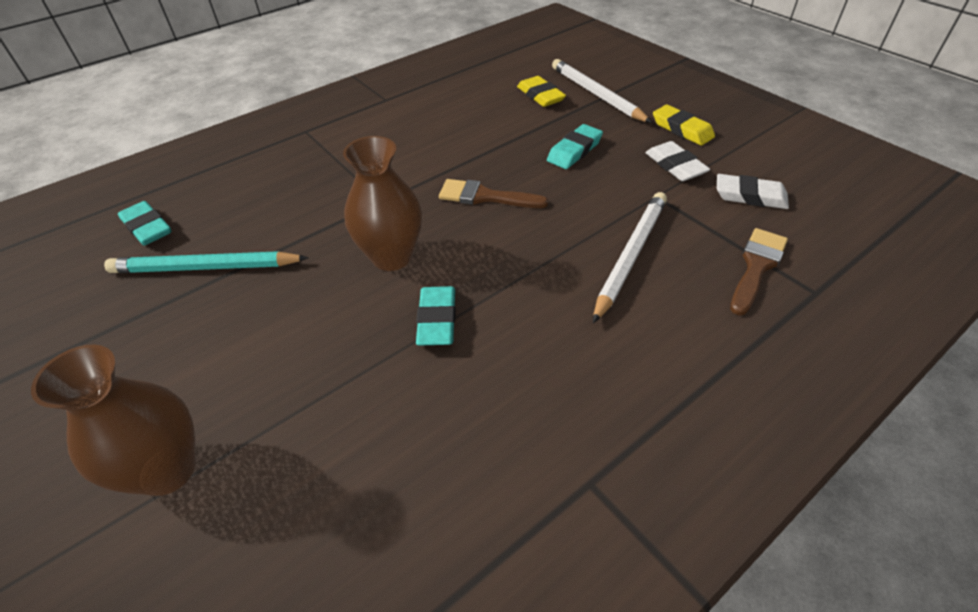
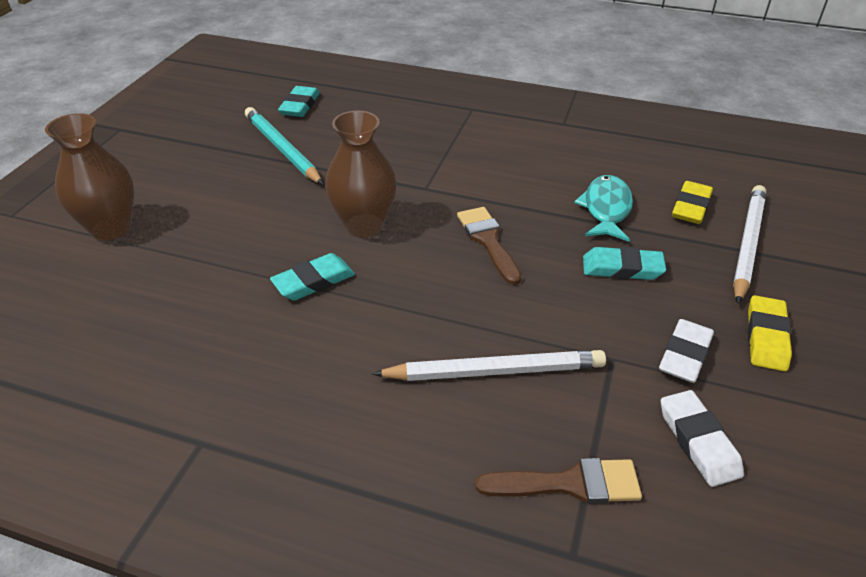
camera: 55 degrees right, 5 degrees down
none -> turquoise fish [574,175,633,242]

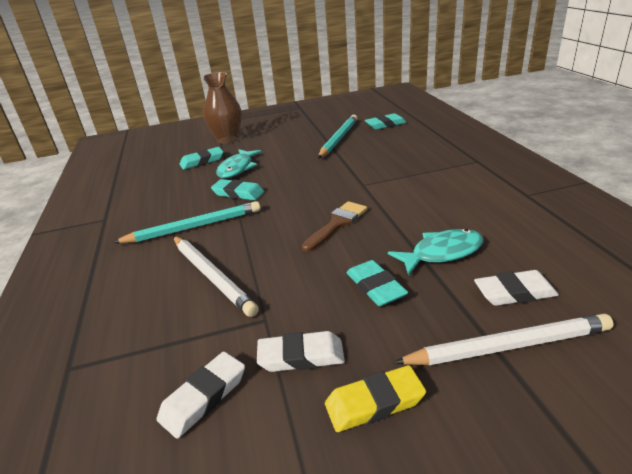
camera: 60 degrees right, 10 degrees down
brown vase [325,111,397,237] -> none
brown brush [475,458,642,504] -> none
yellow eraser [672,181,713,224] -> white eraser [474,270,559,306]
none -> turquoise pencil [112,201,261,243]
none -> turquoise eraser [179,147,224,170]
none -> turquoise fish [216,149,262,178]

